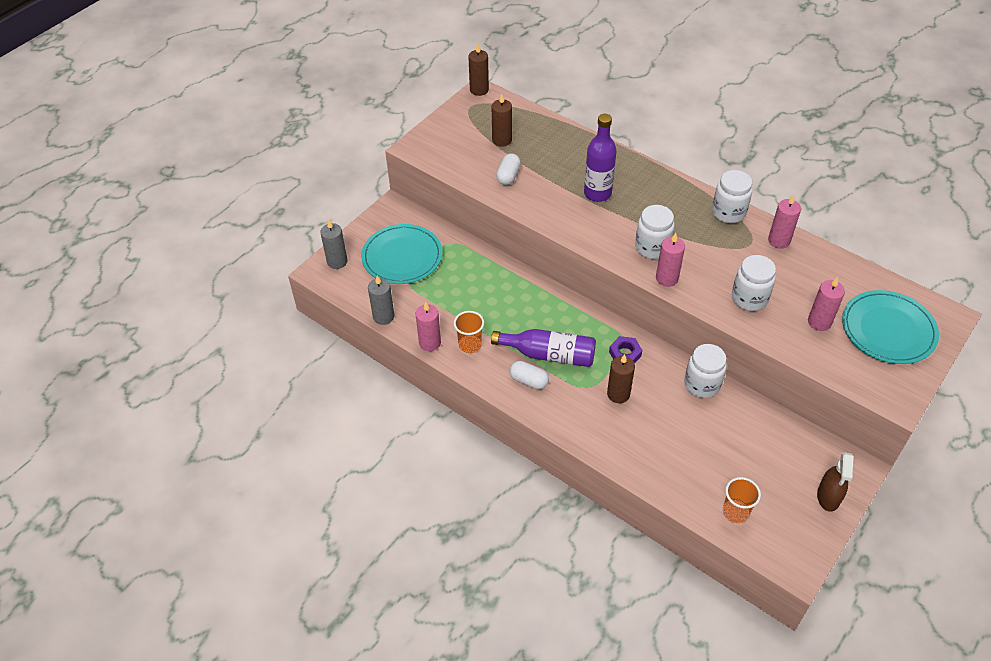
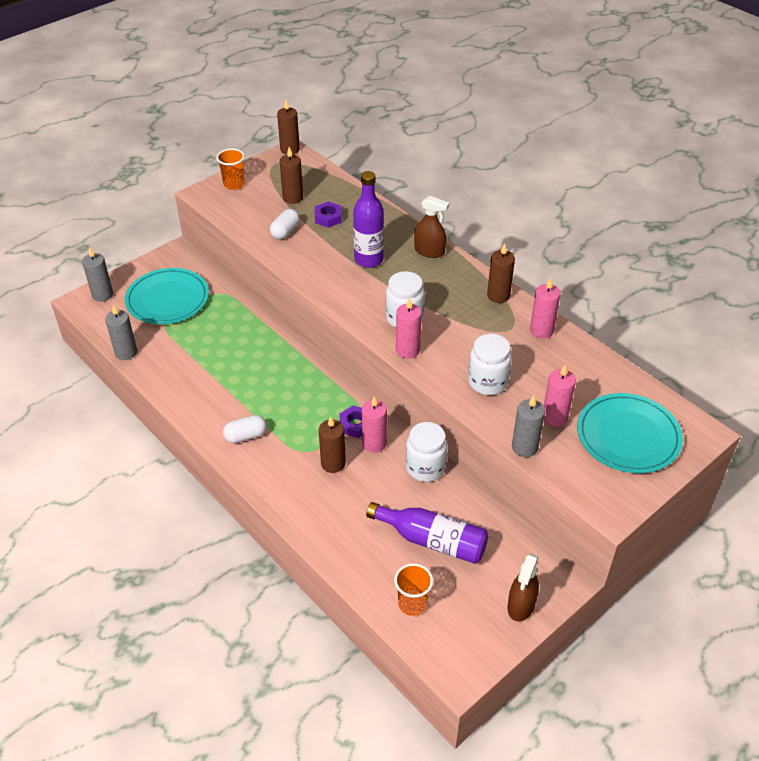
camera: 10 degrees right, 5 degrees down
pink candle [416,302,441,351] -> pink candle moved to [362,396,387,453]
orange cup [454,311,484,353] -> orange cup moved to [216,148,245,190]
purple bottle [491,329,596,367] -> purple bottle moved to [366,502,489,564]
white capsule [510,361,549,389] -> white capsule turned 60 degrees counterclockwise [223,415,267,443]
white jar [712,170,752,223] -> brown candle [487,244,515,303]
none -> purple nut [315,202,342,228]
none -> brown spray bottle [414,196,449,258]
none -> grey candle [512,395,545,457]

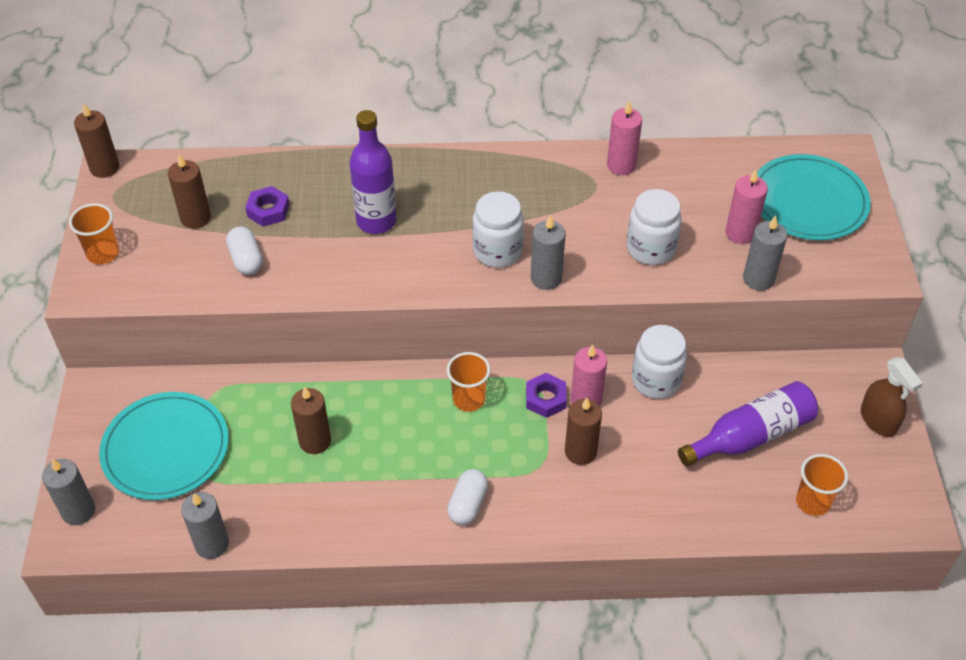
camera: 50 degrees left, 5 degrees up
pink candle [396,297,422,358] -> grey candle [531,215,566,290]
brown spray bottle [414,196,449,258] -> none
brown candle [487,244,515,303] -> brown candle moved to [291,387,331,454]
none -> orange cup [447,352,490,412]

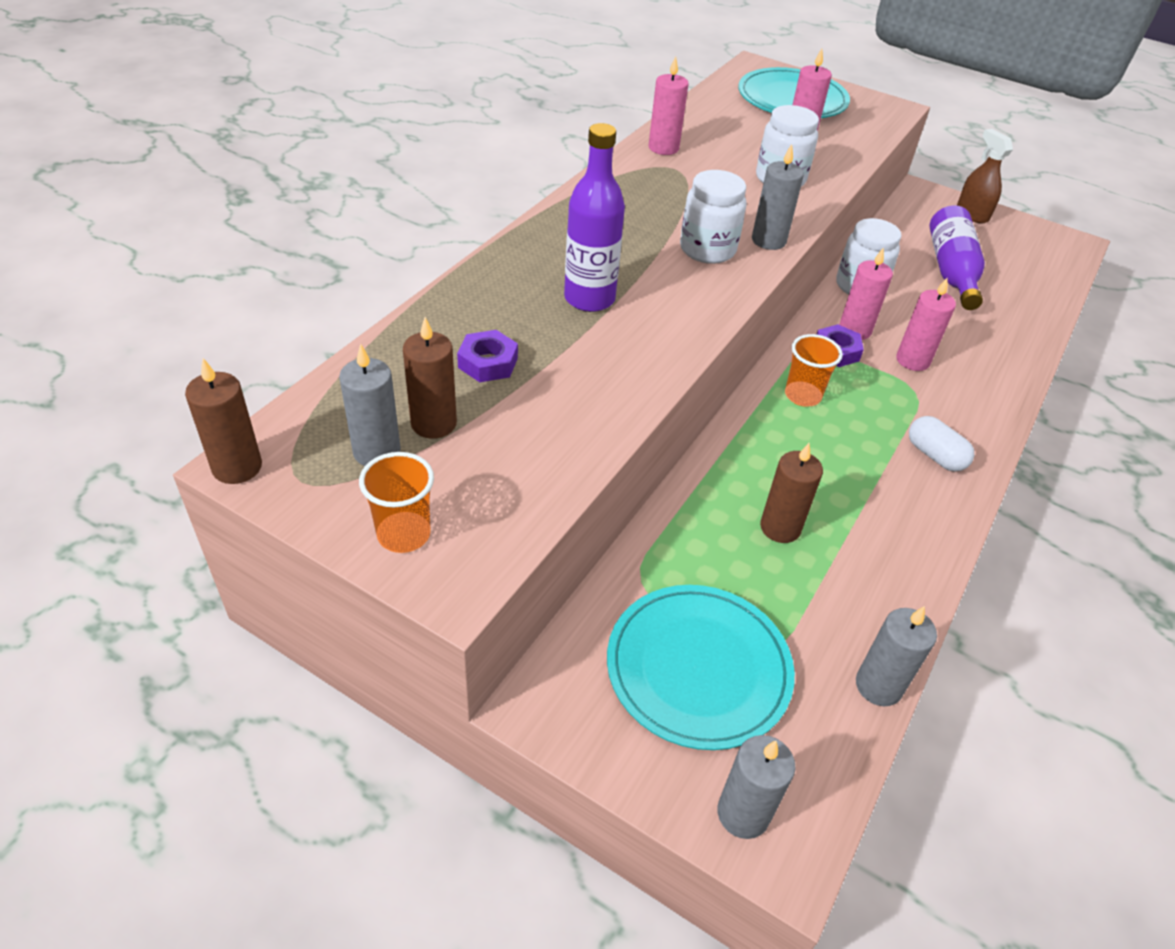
camera: 60 degrees left, 5 degrees down
white capsule [226,227,263,275] -> none
brown candle [565,398,602,465] -> pink candle [896,277,956,371]
grey candle [743,216,787,291] -> grey candle moved to [339,344,401,466]
orange cup [796,454,848,516] -> none
brown spray bottle [861,357,923,437] -> brown spray bottle turned 120 degrees counterclockwise [957,129,1013,224]

